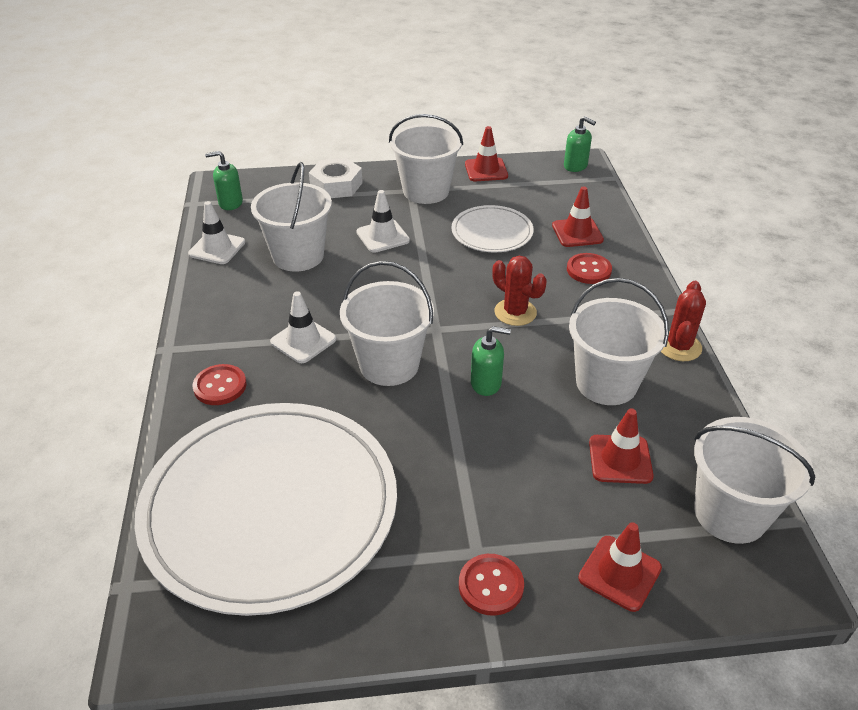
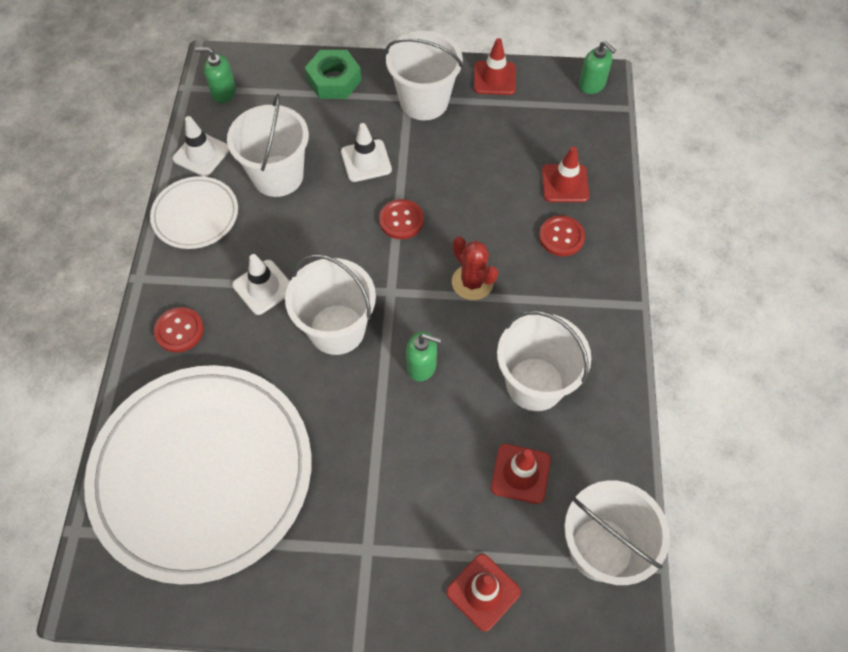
camera: 10 degrees right, 20 degrees up
white nut [309,158,363,198] -> green nut [305,50,362,99]
white plate [451,205,534,253] -> white plate moved to [150,176,238,249]
red button [459,554,524,616] -> red button moved to [379,199,424,239]
red cactus [661,281,706,361] -> none

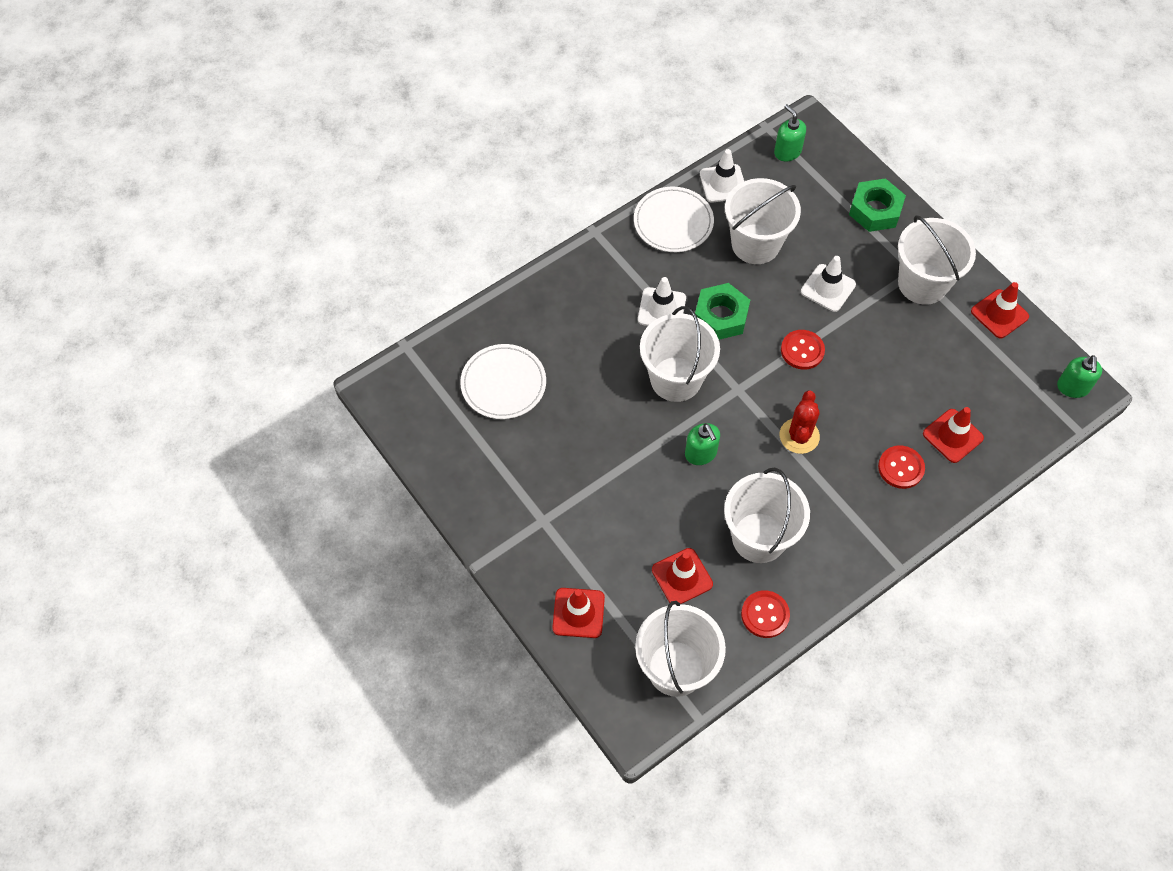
camera: 50 degrees right, 0 degrees up
white plate [84,365,311,585] -> white plate [460,344,546,419], size x0.46
red button [154,307,204,352] -> red button moved to [741,590,790,638]
none -> green nut [695,283,750,340]

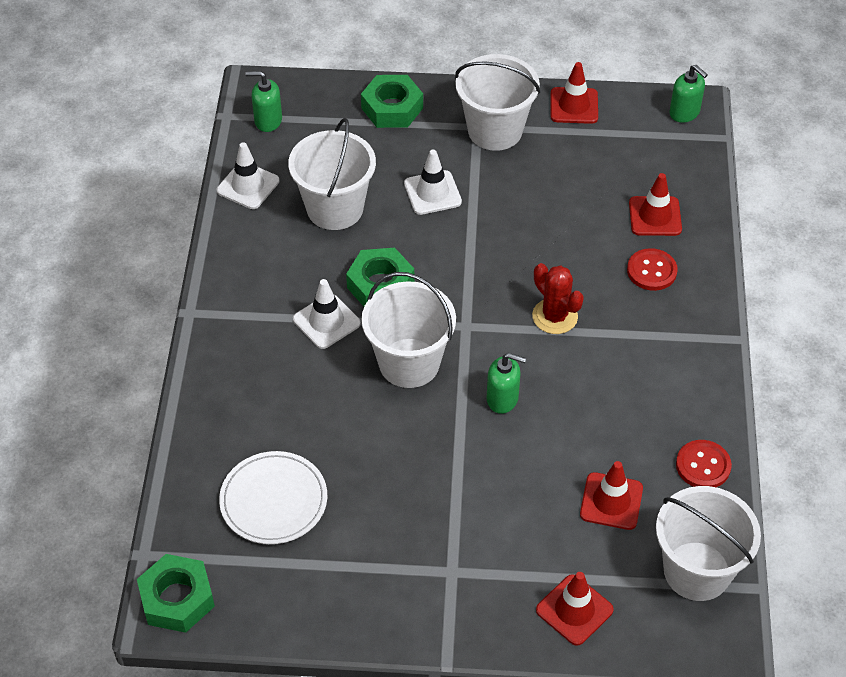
camera: 50 degrees left, 10 degrees down
white plate [634,187,714,252] -> none
white bucket [724,468,810,563] -> none
red button [781,330,825,370] -> none
none -> green nut [137,554,215,633]

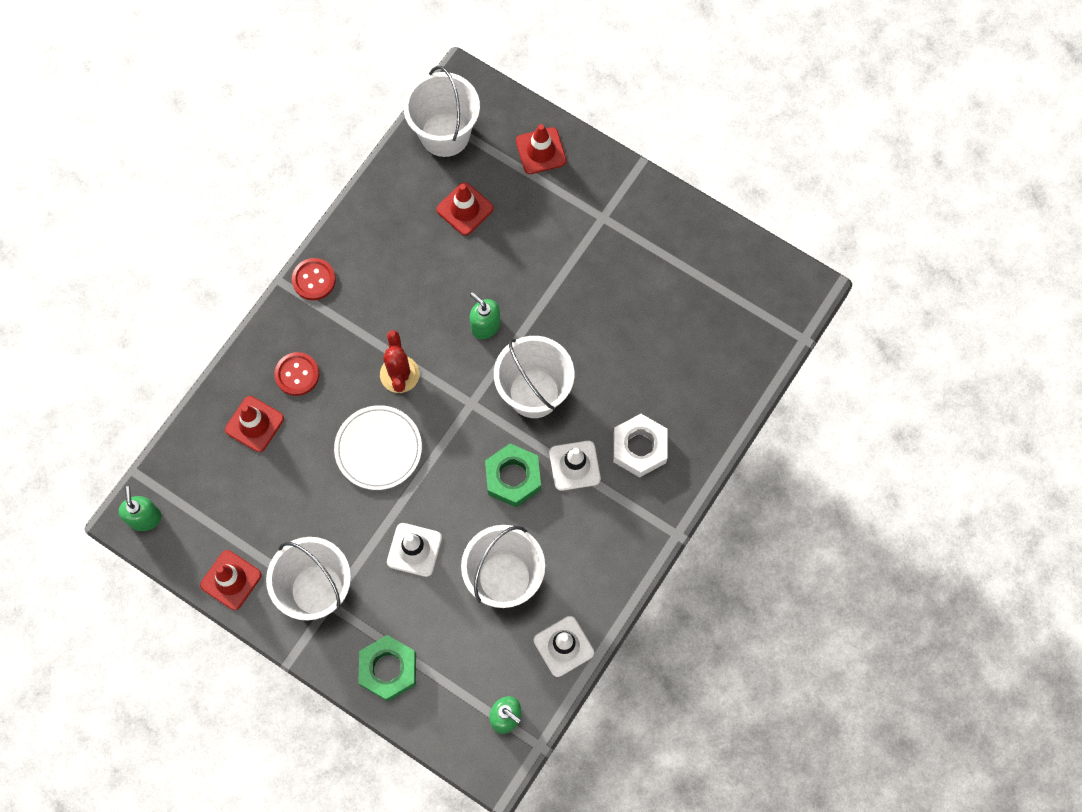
camera: 150 degrees left, 20 degrees up
green nut [137,554,215,633] -> none
white plate [219,451,327,544] -> white plate moved to [334,405,422,490]
red button [676,440,732,487] -> red button moved to [292,258,336,300]
none -> white nut [613,414,668,478]

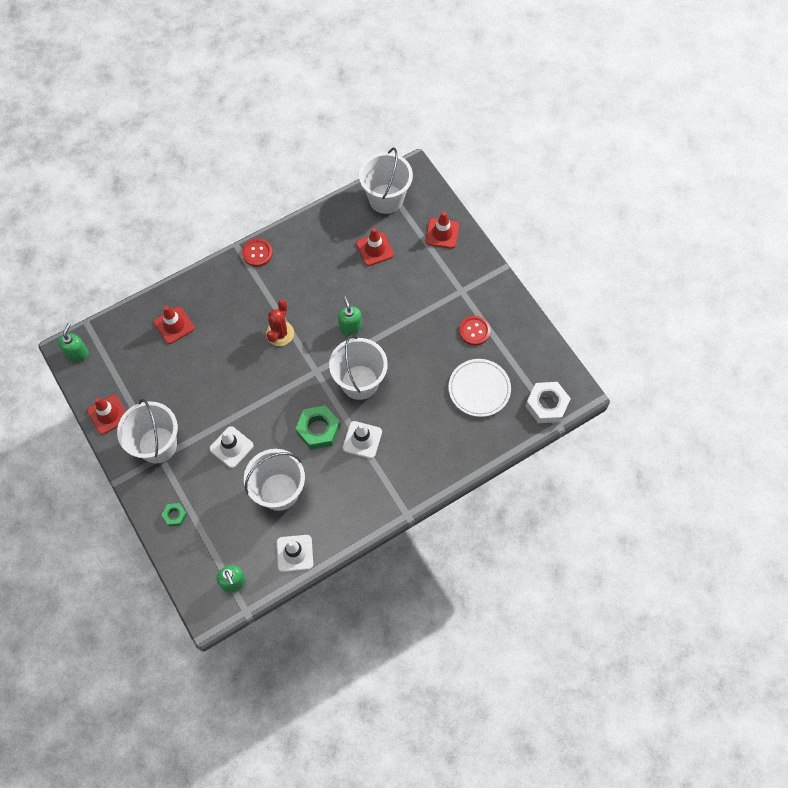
camera: 25 degrees right, 5 degrees down
red button [274,352,319,396] -> red button moved to [459,316,491,346]
white plate [334,405,422,490] -> white plate moved to [448,359,511,417]
green nut [358,635,416,701] -> green nut [162,503,187,527], size x0.53
white nut [613,414,668,478] -> white nut moved to [525,382,571,423]

